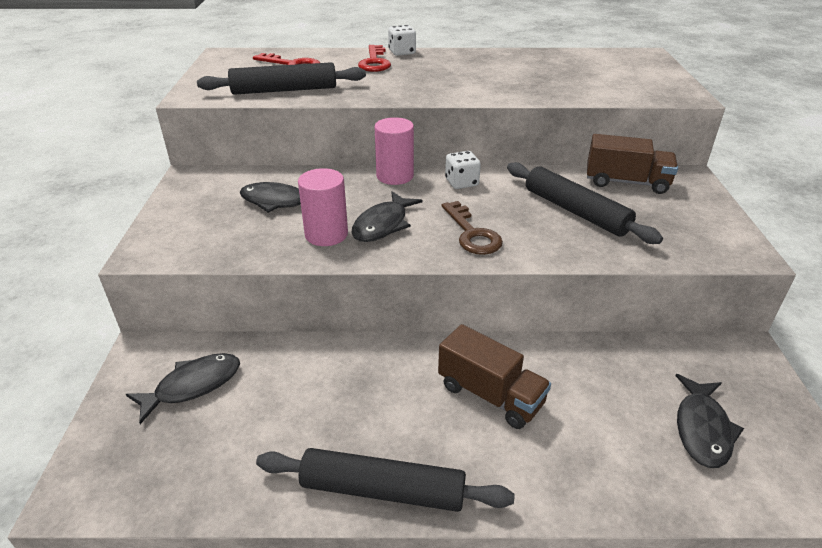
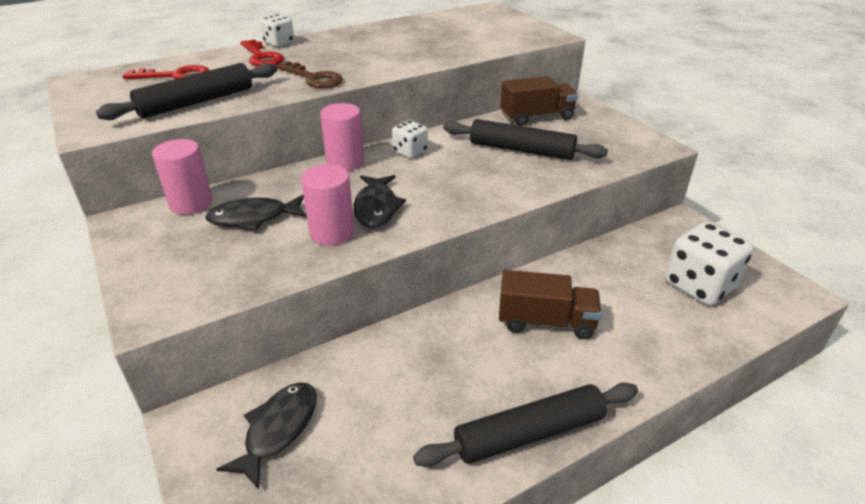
camera: 30 degrees left, 0 degrees up
brown key [441,201,503,255] -> brown key moved to [276,61,343,88]
black fish [675,374,744,468] -> white dice [665,222,754,306]
none -> pink cylinder [152,139,213,215]

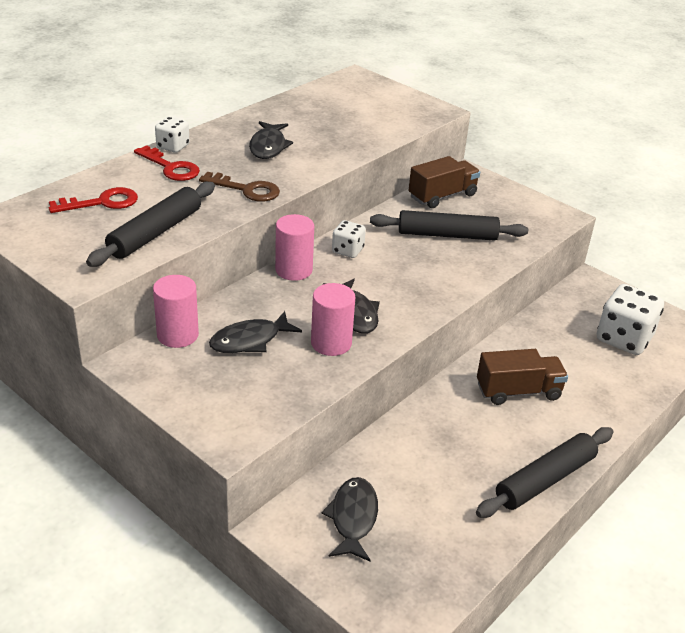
camera: 20 degrees left, 0 degrees up
none -> black fish [249,121,293,159]

